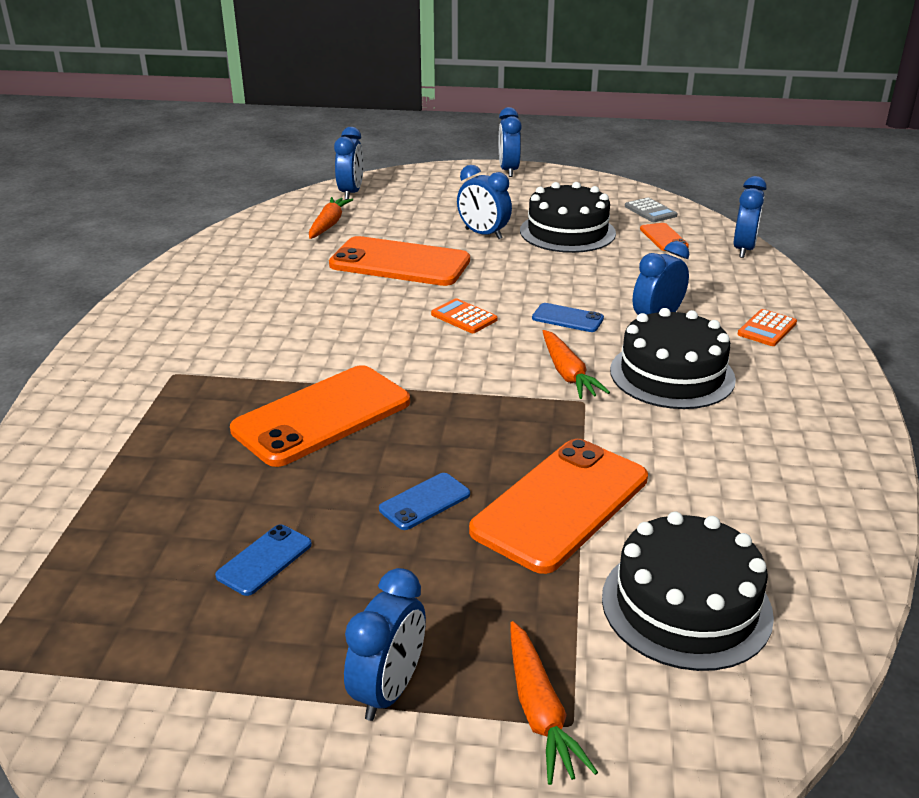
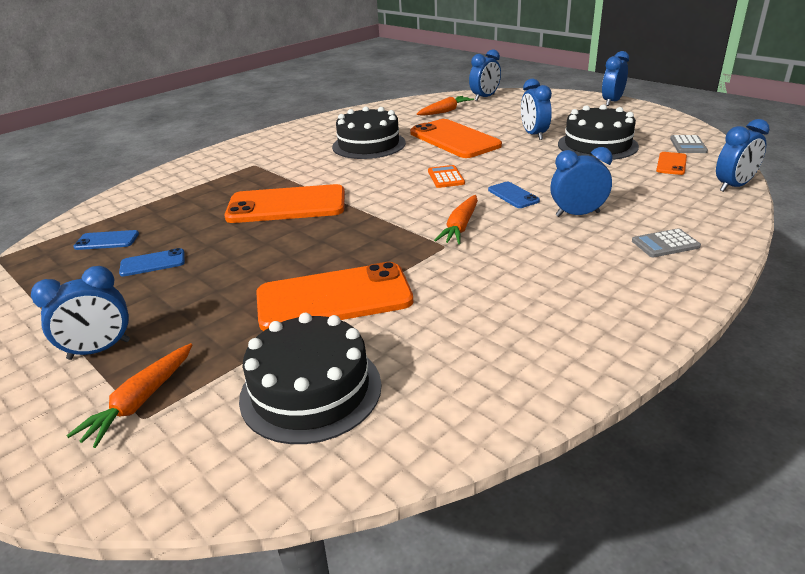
camera: 40 degrees right, 0 degrees up
blue phone [379,473,470,530] -> blue phone moved to [73,230,139,250]
black cake [610,308,736,409] -> black cake moved to [332,106,406,159]
orange calculator [738,309,797,346] -> grey calculator [632,228,701,257]

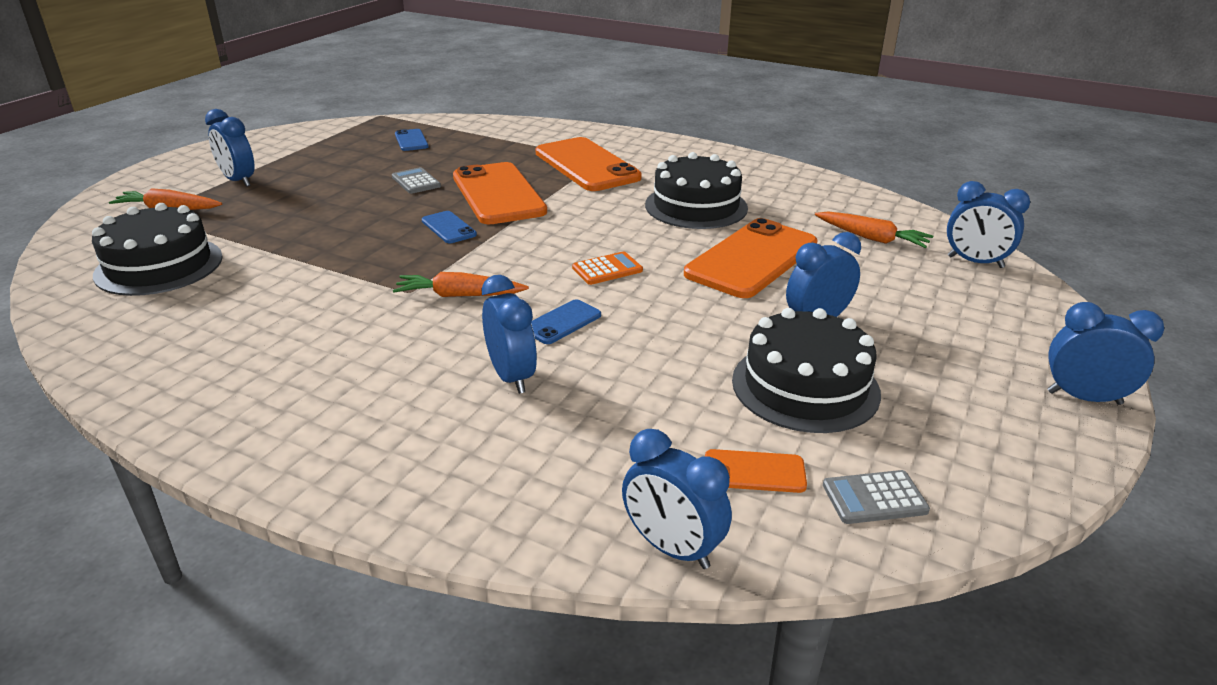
camera: 70 degrees right, 0 degrees up
blue phone [119,248,185,277] -> blue phone moved to [422,211,477,243]
orange phone [256,262,413,331] -> orange phone moved to [535,137,642,191]
grey calculator [632,228,701,257] -> grey calculator moved to [392,167,441,194]

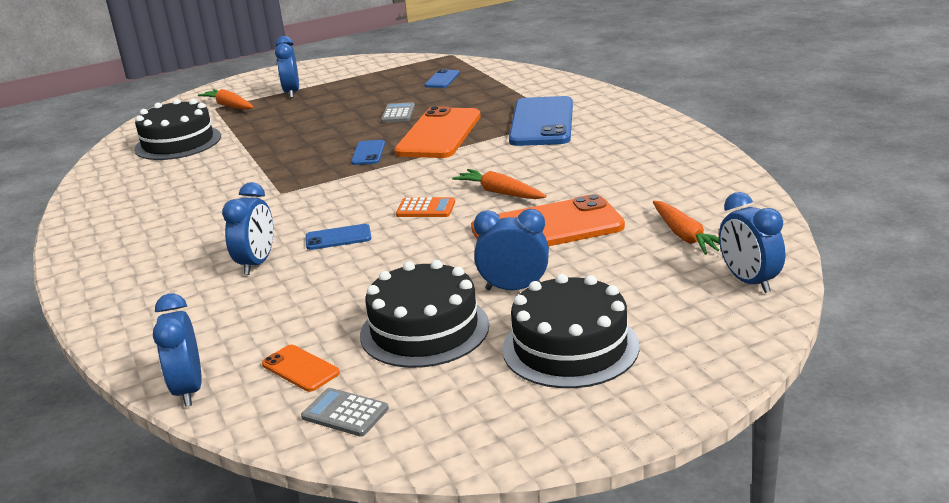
camera: 40 degrees right, 5 degrees down
orange carrot [393,272,529,297] -> orange carrot moved to [452,169,546,199]
orange phone [535,137,642,191] -> blue phone [509,96,573,146]
black cake [645,152,748,229] -> black cake moved to [502,274,639,388]
blue clock [1047,302,1164,405] -> none

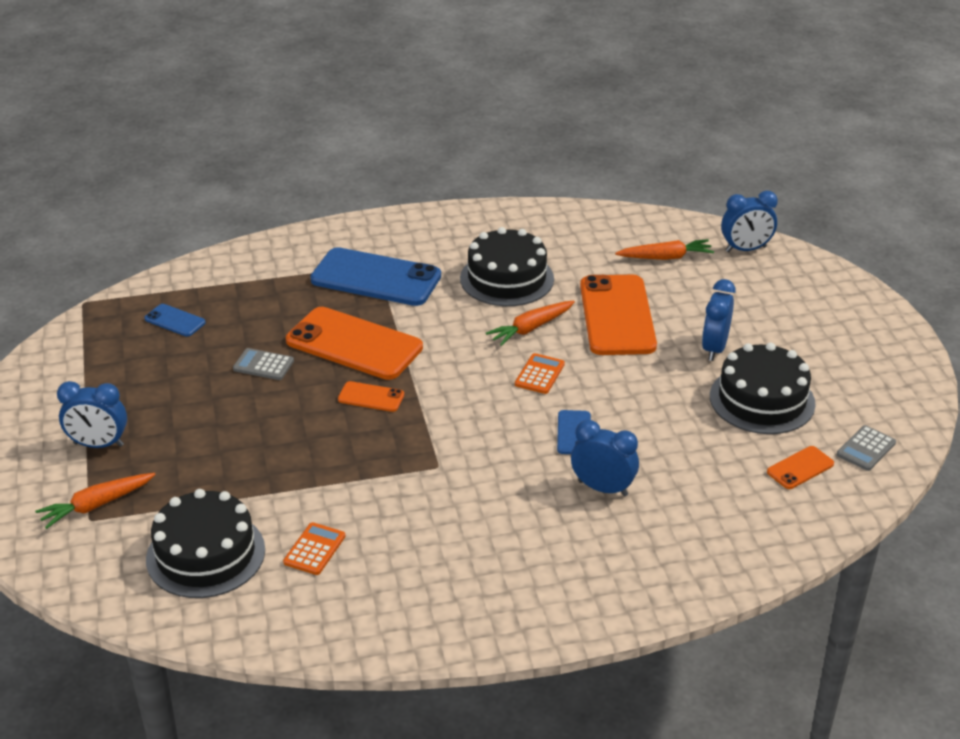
camera: 80 degrees left, 10 degrees up
blue clock [153,294,202,407] -> none
blue phone [351,140,385,165] -> orange phone [338,381,404,412]
black cake [502,274,639,388] -> black cake moved to [460,227,554,306]
none -> orange calculator [283,522,345,575]

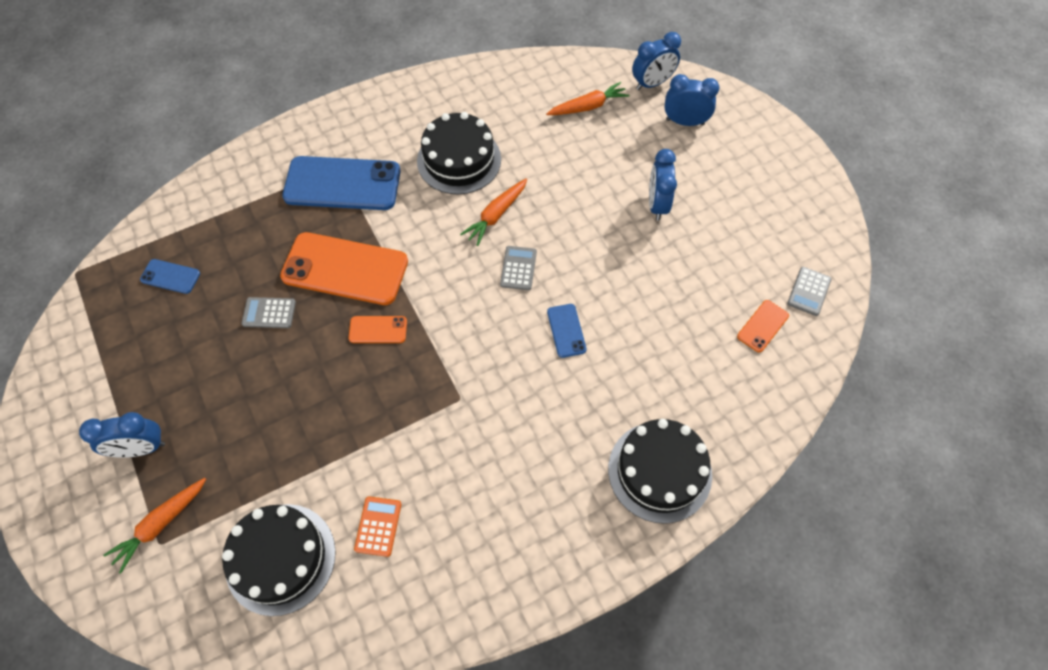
camera: 15 degrees left, 25 degrees up
orange calculator [515,353,565,394] -> grey calculator [500,246,537,290]
blue clock [571,420,639,496] -> blue clock moved to [664,74,720,126]
orange phone [580,275,657,355] -> none
black cake [710,343,816,434] -> black cake moved to [608,419,712,524]

